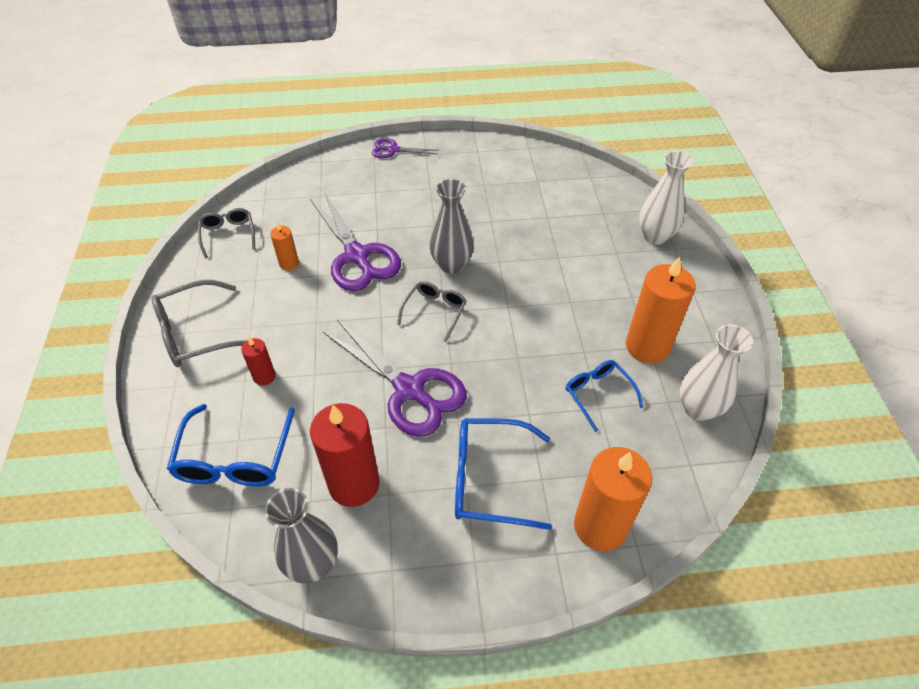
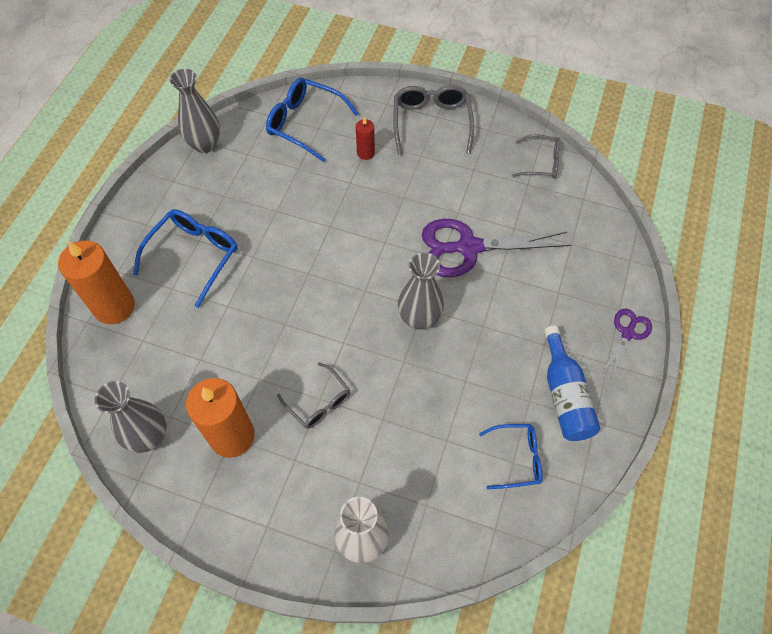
camera: 115 degrees right, 10 degrees up
orange candle [270,222,299,271] -> none
red candle [310,403,380,507] -> none
purple scissors [323,320,467,437] -> none
grey glasses [397,281,467,342] -> grey glasses moved to [277,363,350,429]
blue glasses [566,360,643,432] -> blue glasses moved to [479,424,542,489]
white vase [680,324,753,421] -> grey vase [95,381,166,453]
none -> blue bottle [544,326,600,441]

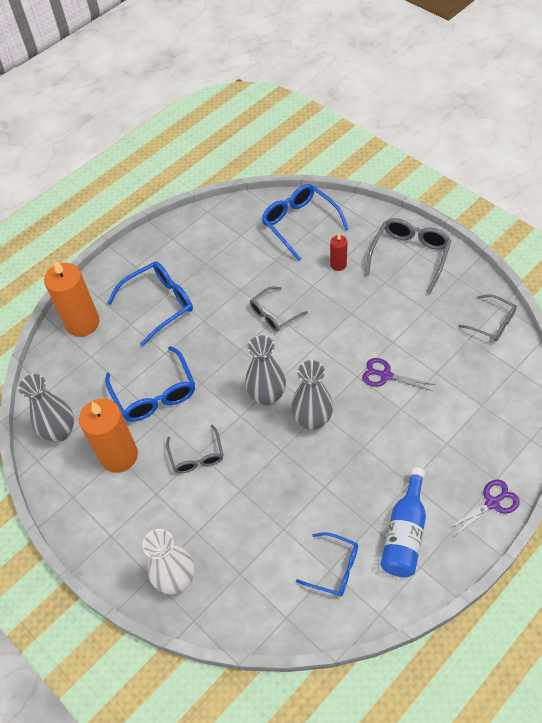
camera: 30 degrees right, 5 degrees down
grey vase [170,69,220,153] -> grey vase moved to [245,335,286,406]
purple scissors [422,219,571,277] -> purple scissors [362,358,435,391], size x0.52
none -> blue glasses [105,346,195,422]
none -> grey glasses [250,286,308,332]

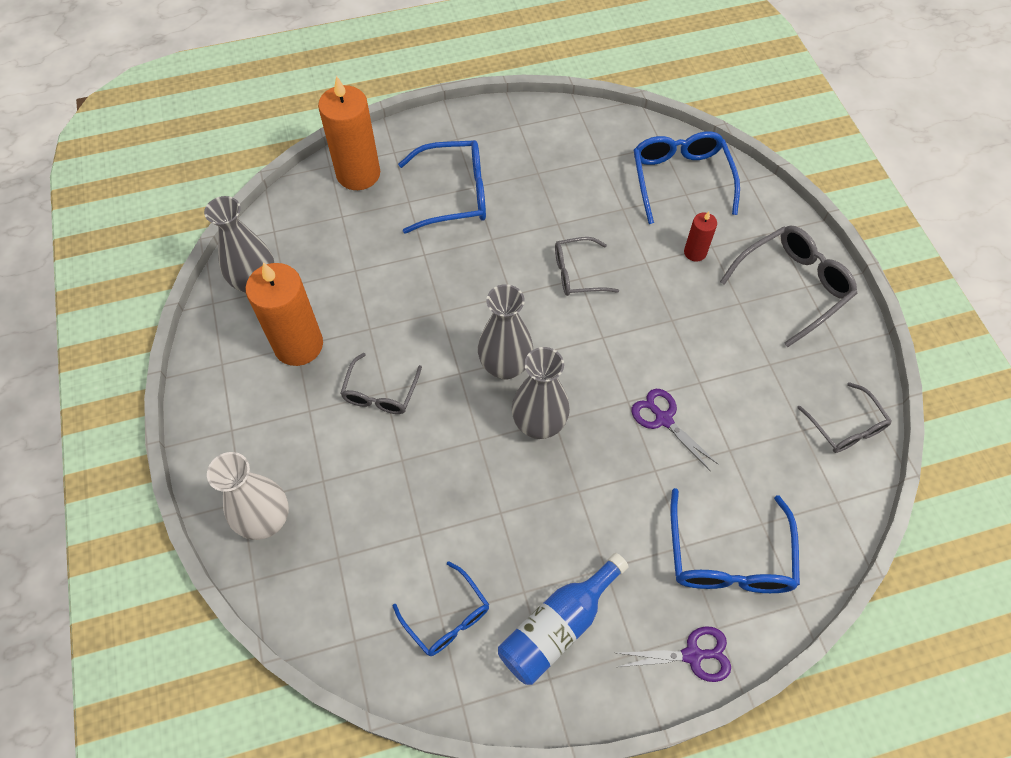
camera: 25 degrees right, 5 degrees up
blue glasses [105,346,195,422] -> blue glasses moved to [670,488,800,593]

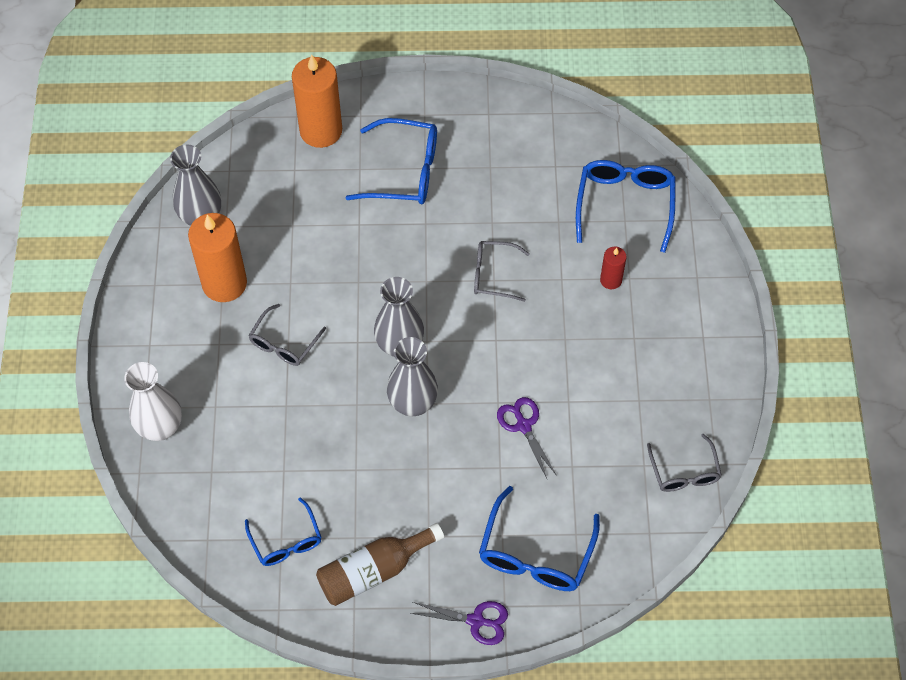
camera: 15 degrees right, 0 degrees up
blue bottle [498,553,629,685] -> brown bottle [316,523,444,606]
grey glasses [720,226,857,347] -> none

